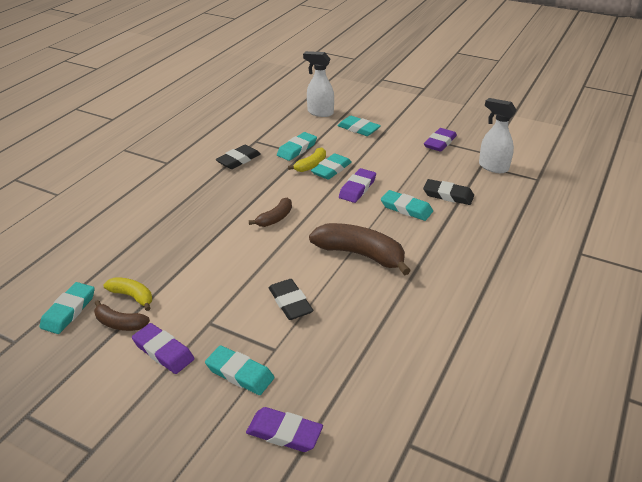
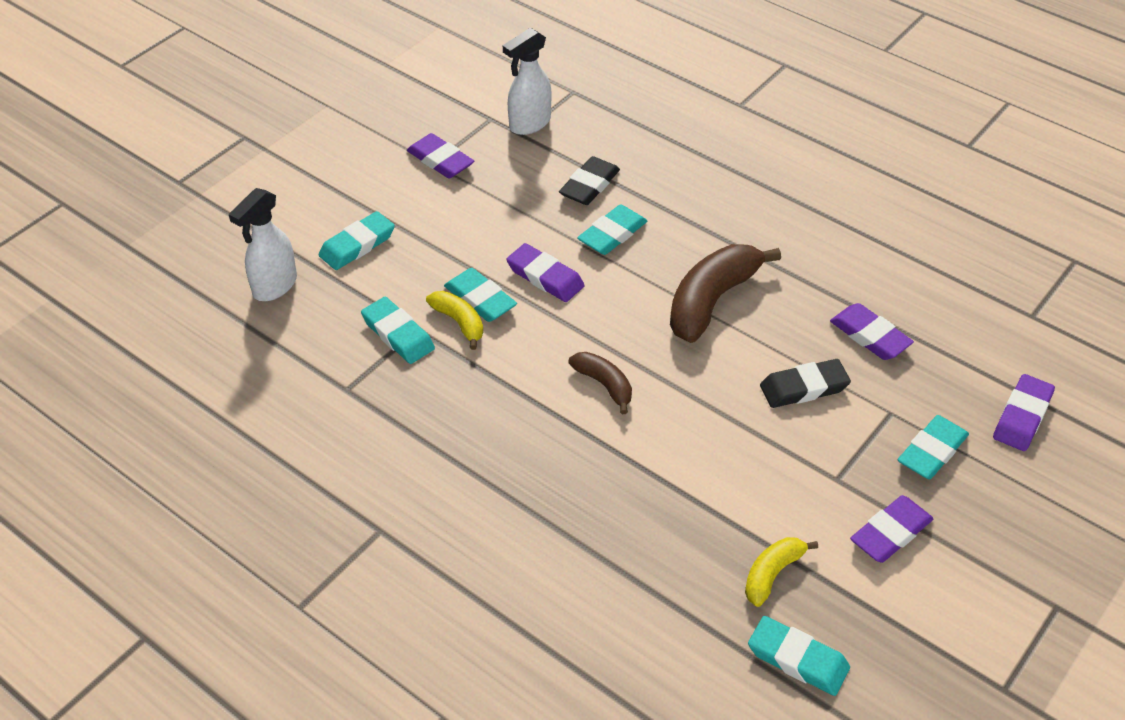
camera: 80 degrees left, 10 degrees up
brown banana [94,300,150,331] -> none
black eraser [216,145,261,169] -> none
none -> purple eraser [830,303,914,360]

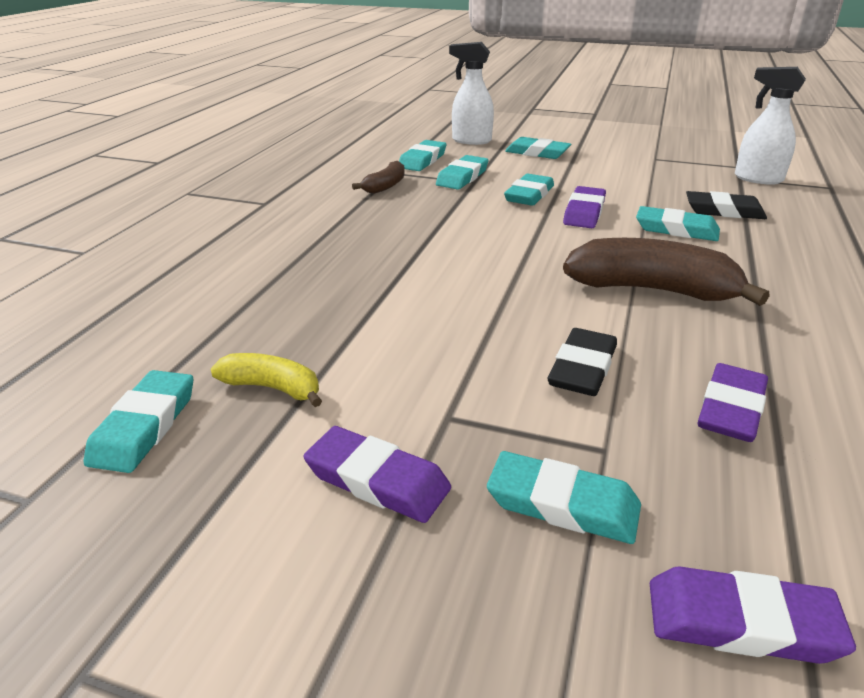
camera: 70 degrees right, 15 degrees down
purple eraser [407,133,474,179] -> none
yellow banana [426,291,483,350] -> none
brown banana [569,352,632,414] -> brown banana moved to [352,161,405,194]
black eraser [760,359,851,408] -> black eraser turned 60 degrees clockwise [547,328,617,396]
none -> turquoise eraser [399,140,446,171]

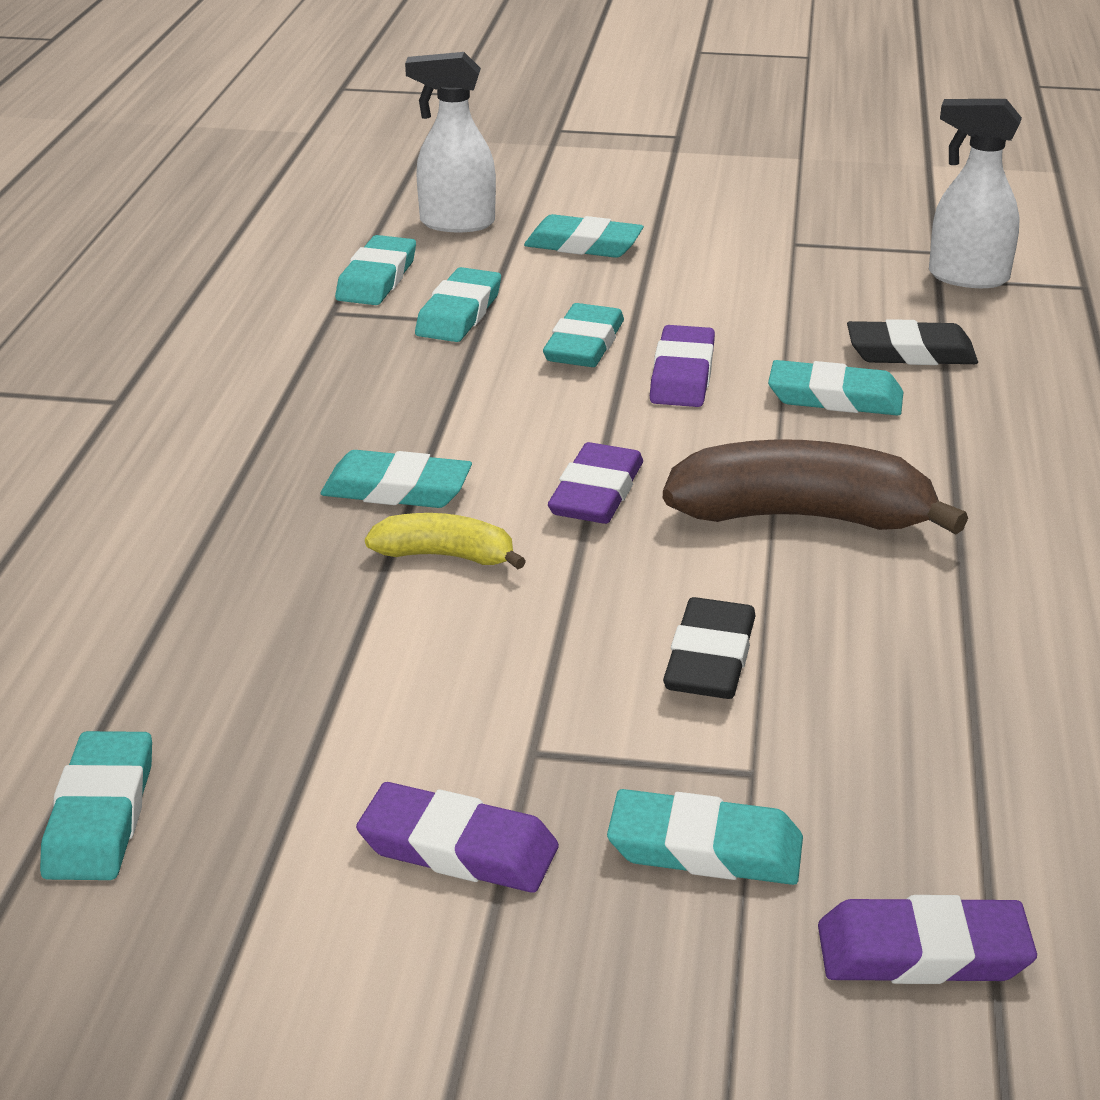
camera: 10 degrees left, 0 degrees up
yellow banana [211,353,322,407] -> yellow banana moved to [365,513,526,569]
brown banana [352,161,405,194] -> none
purple eraser [697,363,768,442] -> purple eraser moved to [548,442,643,524]
none -> turquoise eraser [321,450,472,508]

